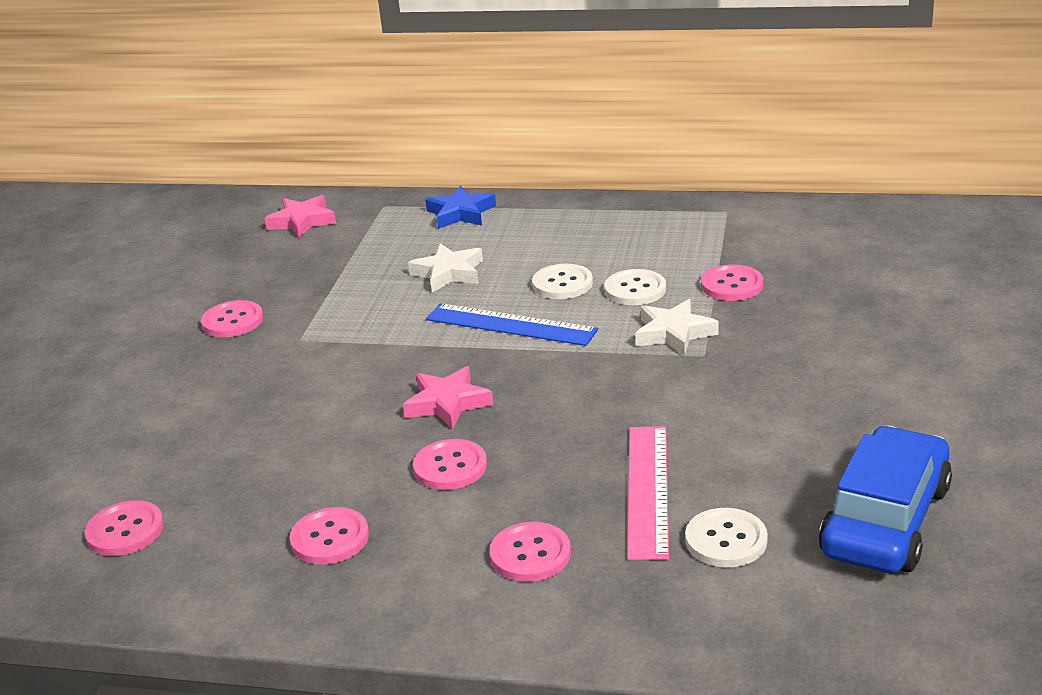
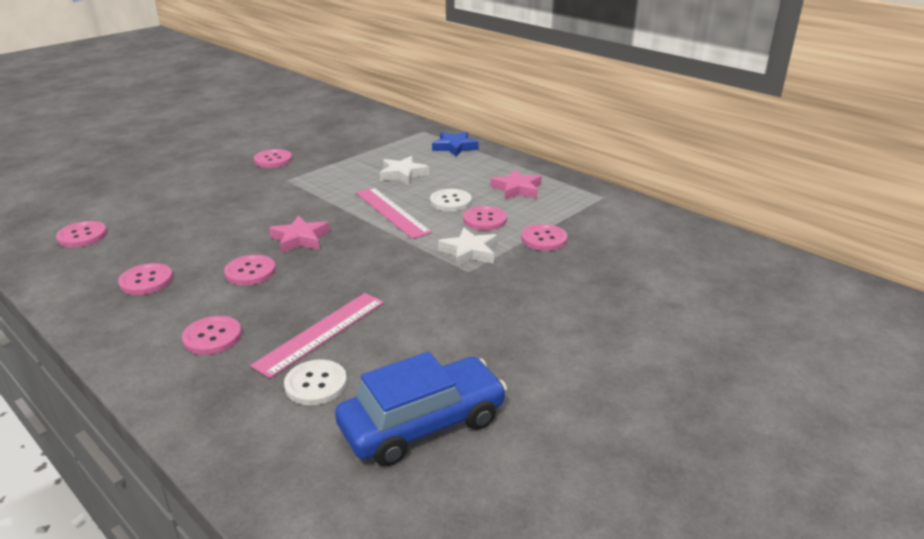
camera: 30 degrees right, 0 degrees up
pink star [265,195,336,238] -> pink star moved to [490,169,542,200]
blue ruler [426,303,598,346] -> pink ruler [356,188,432,239]
white button [604,269,666,305] -> pink button [463,206,507,230]

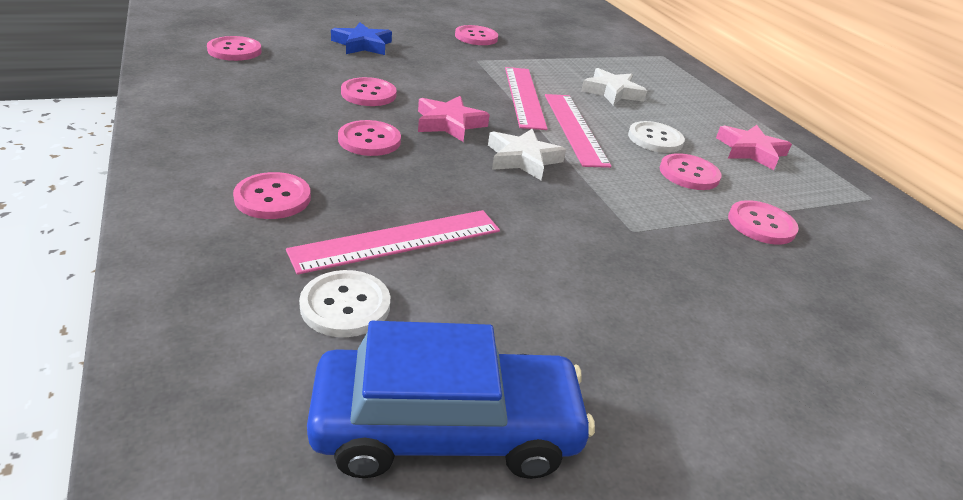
camera: 20 degrees right, 5 degrees up
pink button [118,263,173,295] -> pink button moved to [341,77,397,106]
blue star [432,131,479,157] -> blue star moved to [331,22,392,55]
white star [438,228,497,267] -> white star moved to [488,129,566,180]
none -> pink ruler [505,67,548,130]

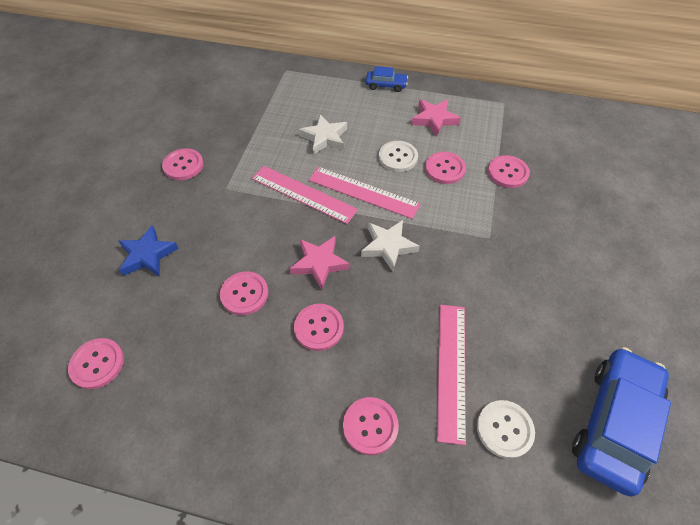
camera: 50 degrees left, 20 degrees up
none -> blue car [366,66,408,92]

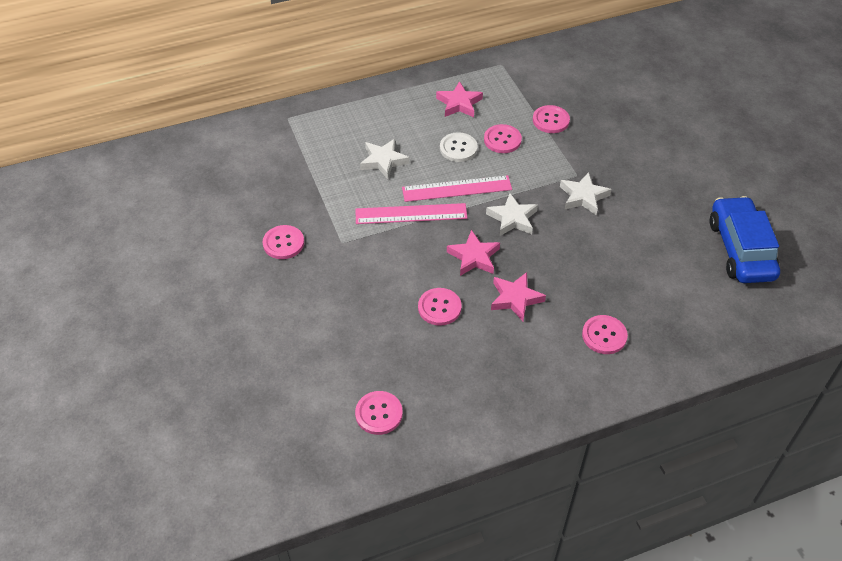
camera: 35 degrees left, 5 degrees down
blue star [118,225,179,277] -> none
pink button [294,304,344,351] -> pink star [491,272,546,321]
blue car [366,66,408,92] -> none
pink ruler [437,305,466,445] -> none
white button [477,400,535,459] -> none
none -> white star [560,172,611,215]

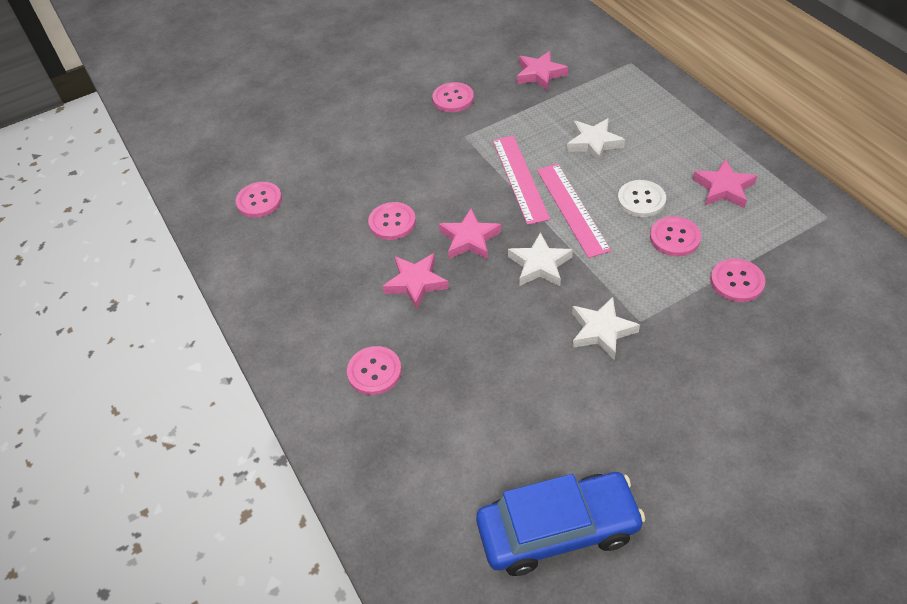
camera: 85 degrees right, 0 degrees up
none -> pink star [517,51,568,91]

